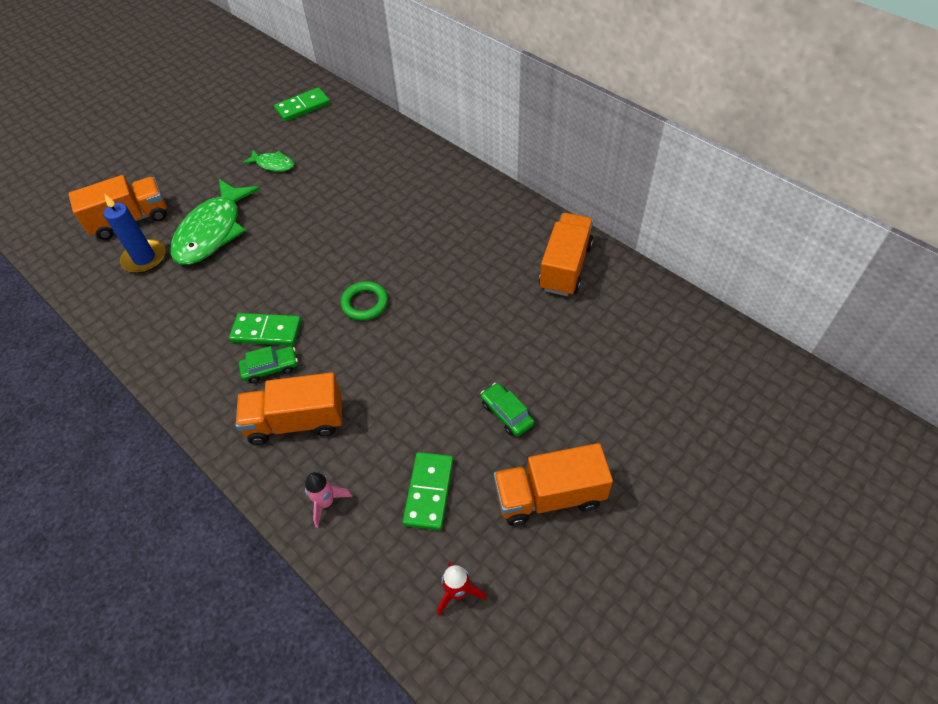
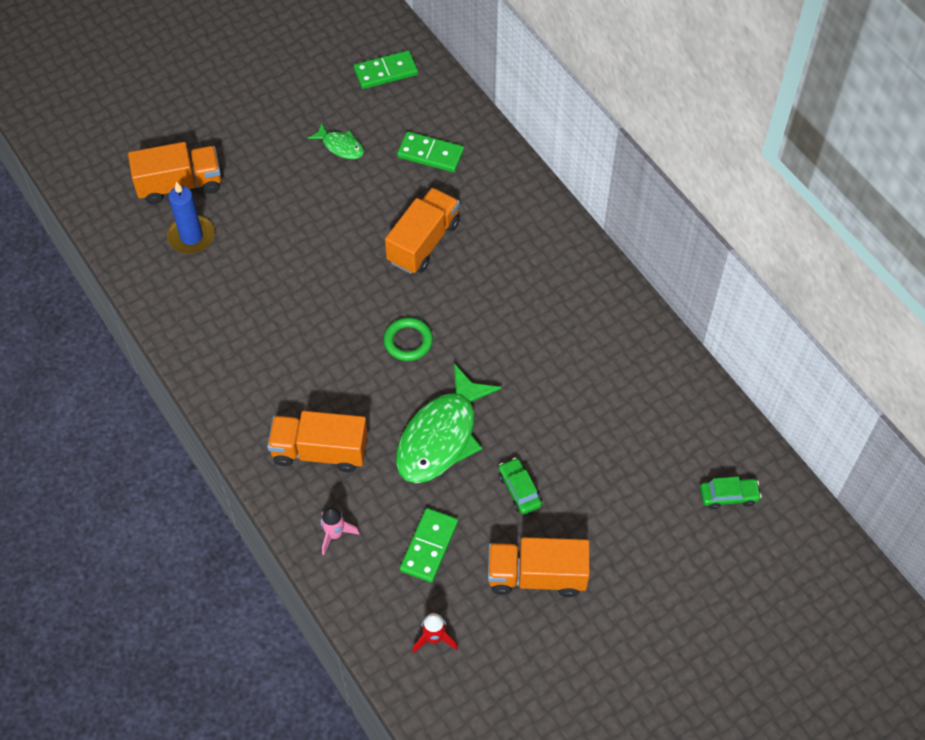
camera: 10 degrees right, 5 degrees up
green fish [170,179,260,265] -> green fish moved to [396,363,502,483]
green domino [229,313,301,346] -> green domino moved to [397,131,464,172]
green car [239,346,298,383] -> green car moved to [700,477,762,509]
orange truck [539,213,593,296] -> orange truck moved to [385,188,460,274]

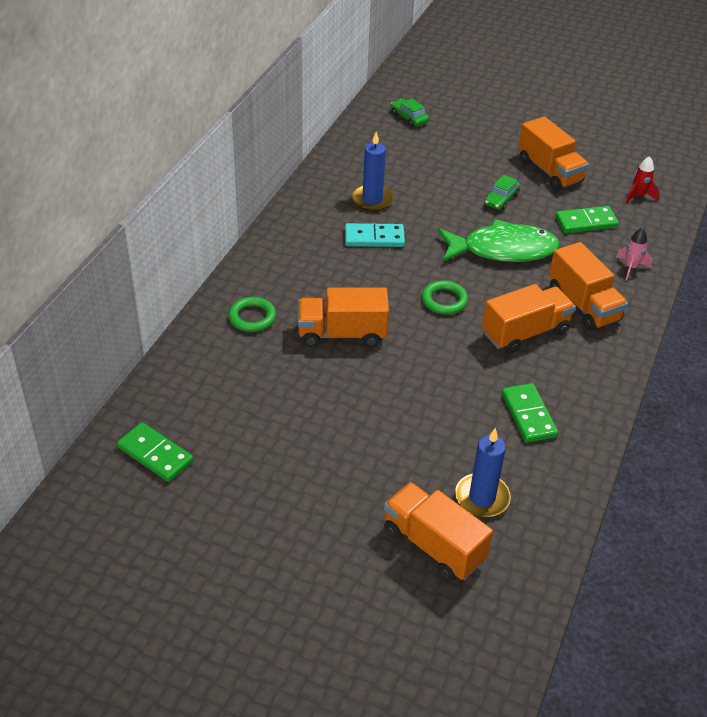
camera: 125 degrees left, 15 degrees down
green fish [308,123,364,160] -> none
green domino [397,131,464,172] -> green domino moved to [502,383,558,443]
none -> green ring [228,297,276,332]
none -> turquoise domino [345,223,405,247]
none -> blue candle [352,132,394,211]
none -> orange truck [482,284,575,354]

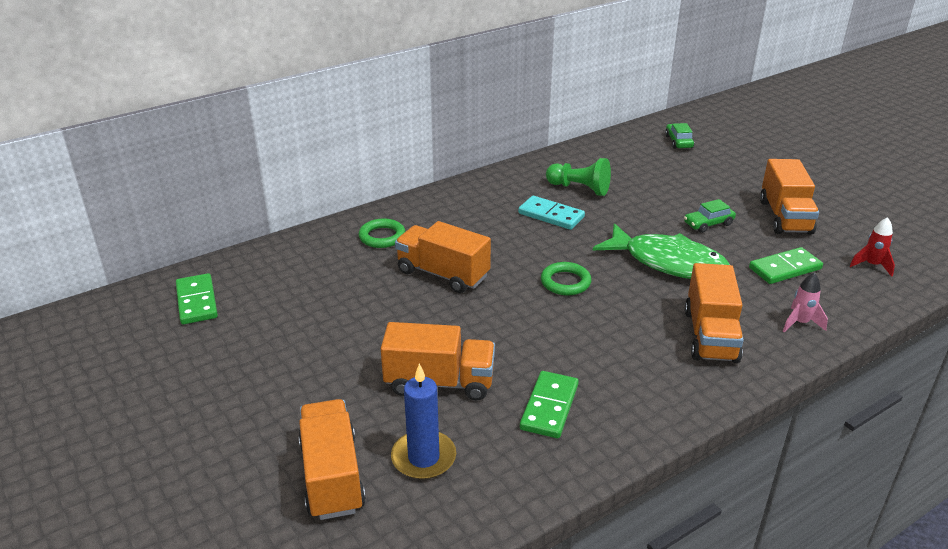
camera: 35 degrees right, 10 degrees down
blue candle [352,132,394,211] -> green pawn [546,158,611,196]
orange truck [482,284,575,354] -> orange truck moved to [381,322,495,400]
green domino [555,206,619,233] -> green domino turned 45 degrees counterclockwise [749,247,823,284]

